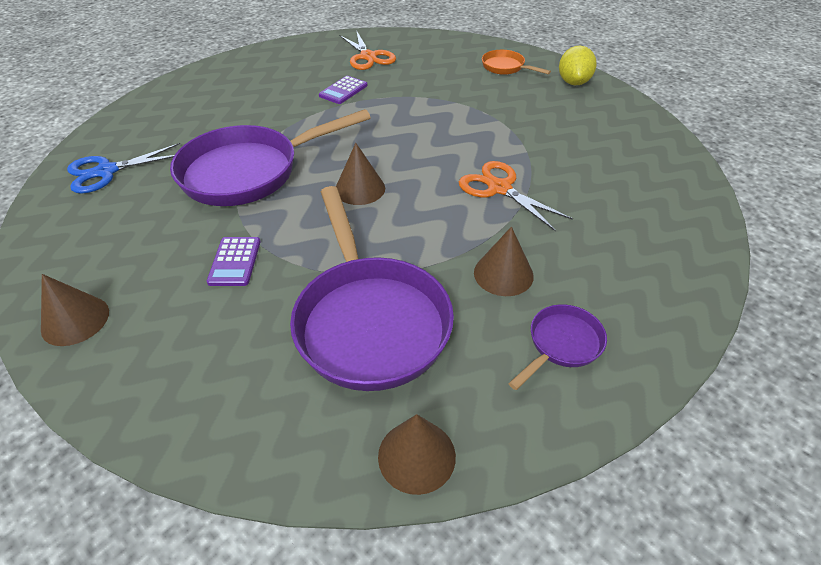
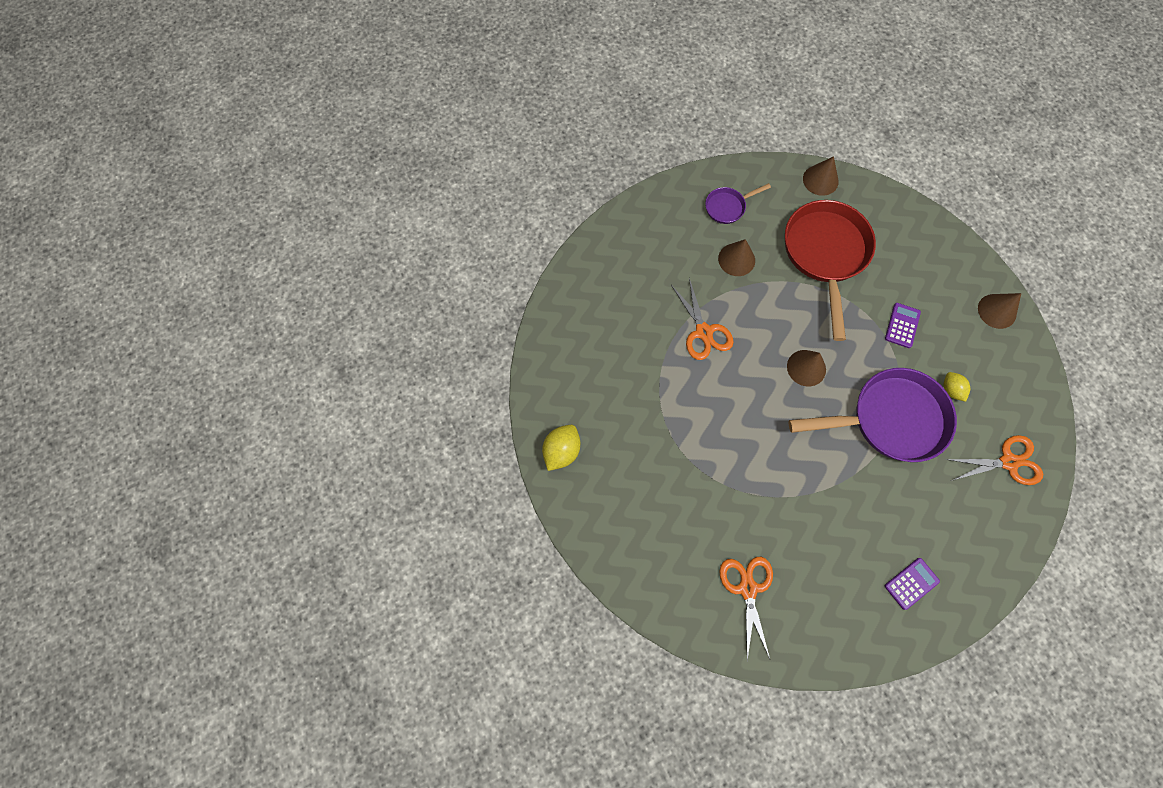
camera: 160 degrees left, 25 degrees up
blue scissors [67,143,180,194] -> orange scissors [945,435,1043,485]
purple pan [290,186,454,391] -> red pan [785,200,876,341]
purple calculator [319,76,368,104] -> purple calculator moved to [885,558,940,610]
orange pan [482,50,551,75] -> none
none -> yellow lemon [944,372,970,402]

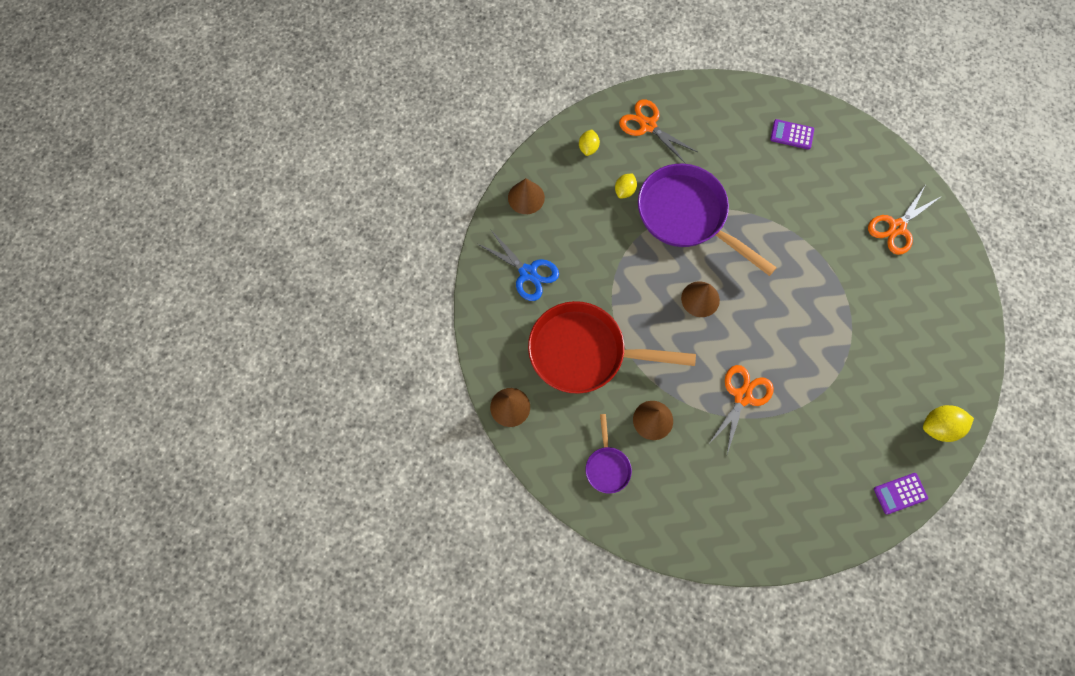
camera: 130 degrees left, 0 degrees up
purple pan [705,183,771,224] -> purple pan turned 60 degrees clockwise [586,414,632,493]
red pan [785,200,876,341] -> red pan turned 45 degrees clockwise [528,301,696,394]
purple calculator [885,303,921,348] -> purple calculator moved to [874,473,928,514]
none -> blue scissors [478,230,559,301]
none -> yellow lemon [579,129,600,156]

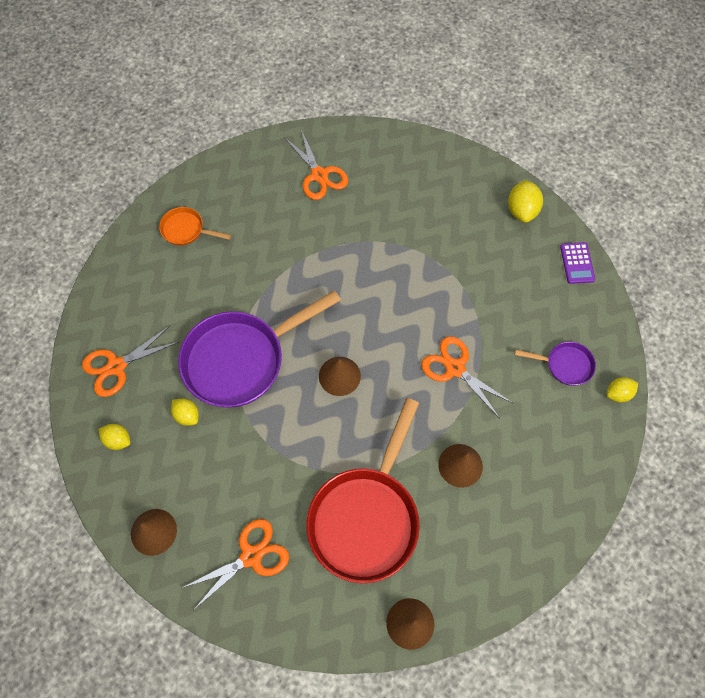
camera: 75 degrees left, 5 degrees down
blue scissors [478,230,559,301] -> orange scissors [182,519,289,609]
purple pan [586,414,632,493] -> purple pan moved to [515,341,596,386]
purple calculator [770,119,814,150] -> orange pan [159,207,231,246]
none -> yellow lemon [607,377,638,402]

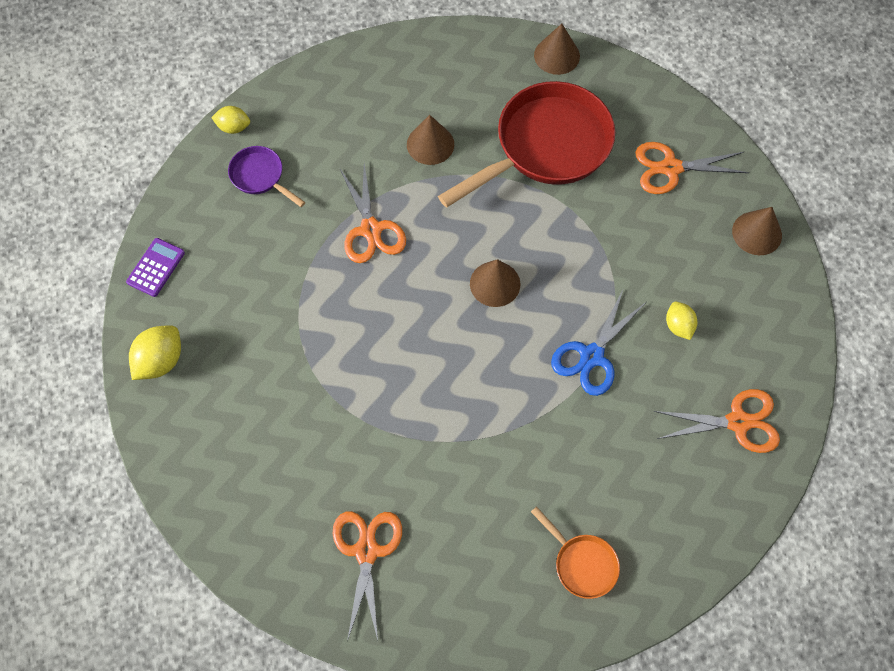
camera: 150 degrees left, 0 degrees up
yellow lemon [99,424,131,450] -> none
purple pan [178,290,341,408] -> blue scissors [551,290,646,396]

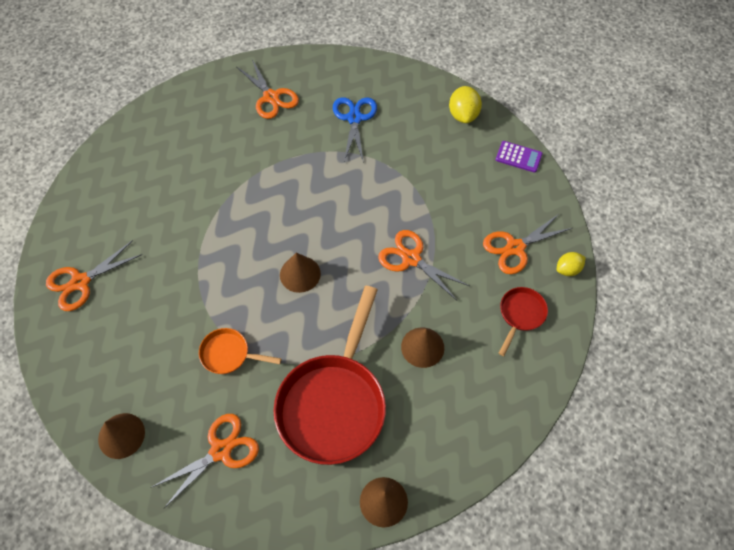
camera: 145 degrees right, 5 degrees down
purple calculator [126,238,185,297] -> purple calculator turned 60 degrees counterclockwise [496,141,542,173]
purple pan [228,146,306,207] -> orange scissors [483,213,572,274]
orange pan [531,506,620,599] -> orange pan moved to [199,328,282,374]
blue scissors [551,290,646,396] -> blue scissors moved to [333,97,377,163]
yellow lemon [666,302,697,340] -> none
none -> red pan [499,287,548,356]

